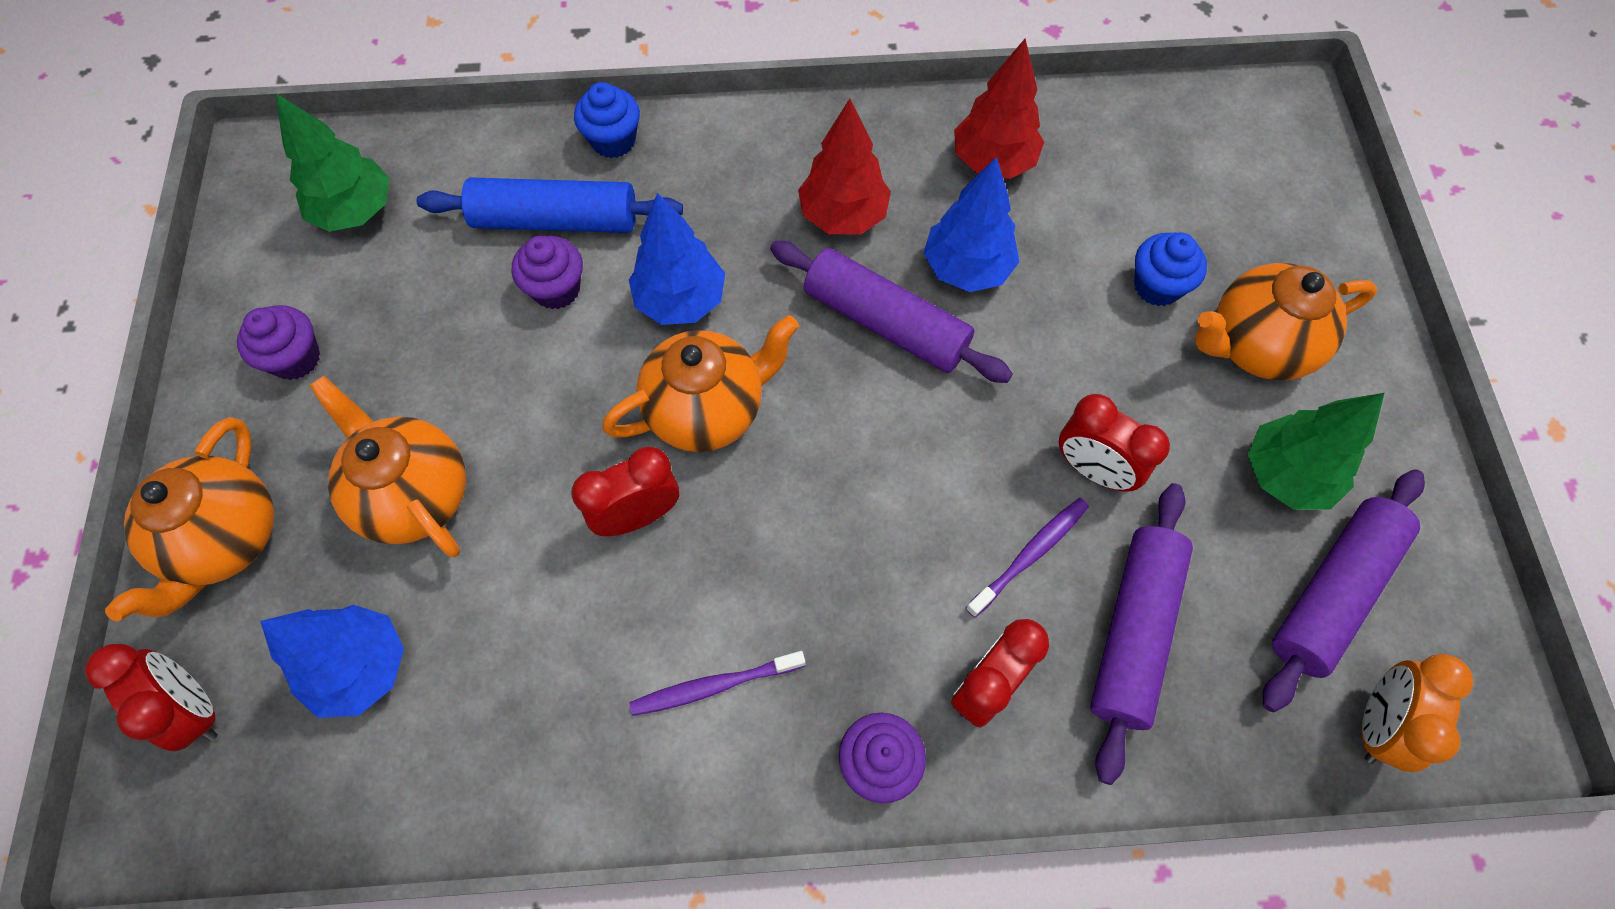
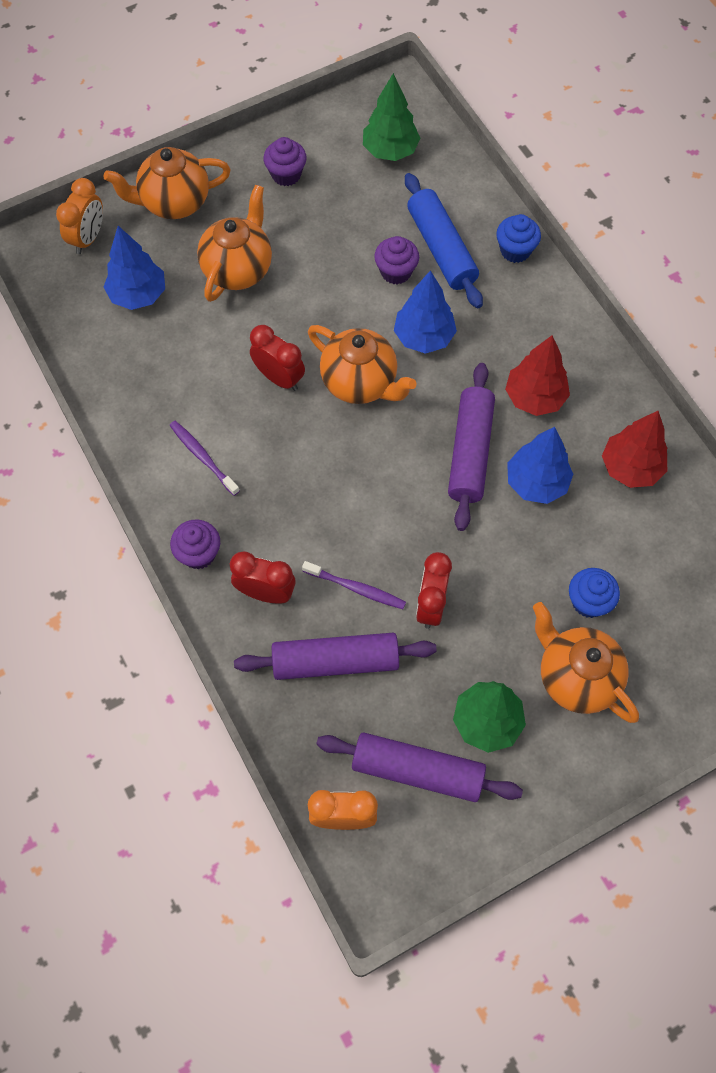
camera: 65 degrees right, 0 degrees up
red clock [85,644,218,751] -> orange clock [56,178,103,254]

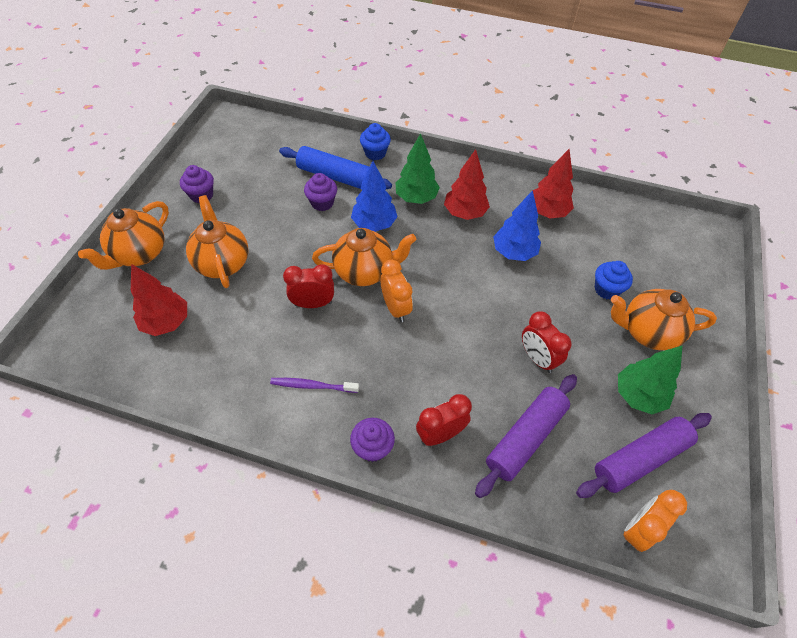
camera: 45 degrees left, 10 degrees down
orange clock [56,178,103,254] -> orange clock moved to [381,260,413,322]
blue tree [104,226,165,310] -> red tree [131,264,187,336]
purple toothbrush [302,561,406,609] -> none
green tree [363,73,421,161] -> green tree moved to [396,133,440,204]
purple rolling pin [448,363,495,531] -> none

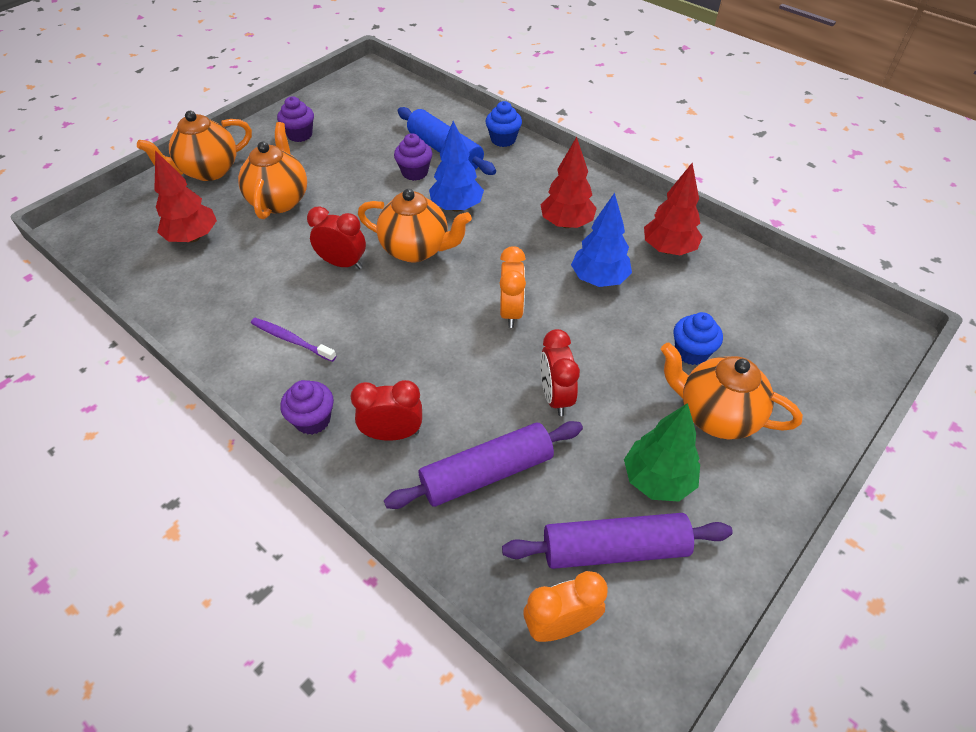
camera: 25 degrees right, 5 degrees down
orange clock [381,260,413,322] -> orange clock moved to [500,246,526,328]
green tree [396,133,440,204] -> none

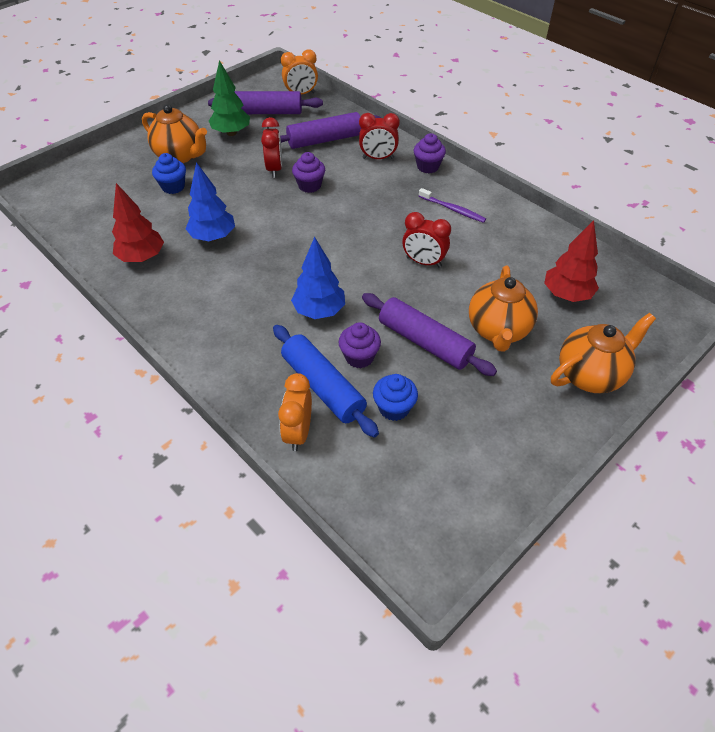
camera: 175 degrees left, 0 degrees up
purple cupcake [277,96,314,142] -> purple cupcake moved to [292,152,325,193]
orange teapot [358,189,472,262] -> none
blue cupcake [486,101,522,147] -> blue cupcake moved to [373,374,418,421]
orange clock [500,246,526,328] -> orange clock moved to [278,373,312,451]
red tree [541,137,597,228] -> none
none -> purple rolling pin [362,293,497,376]

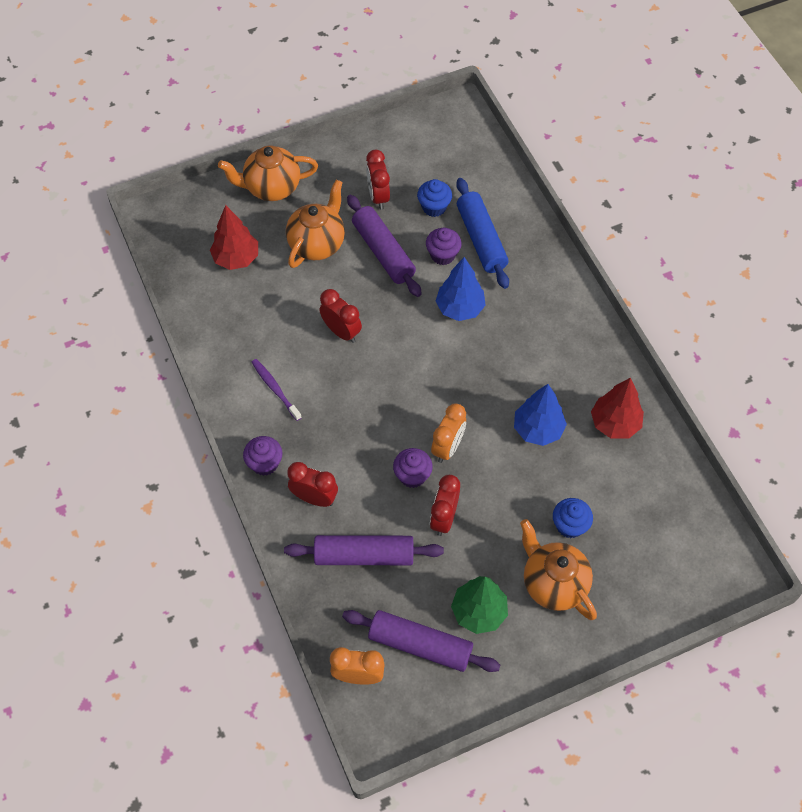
camera: 160 degrees left, 10 degrees up
orange clock [278,373,312,451] -> orange clock moved to [431,404,466,463]
none -> red clock [366,150,390,210]

